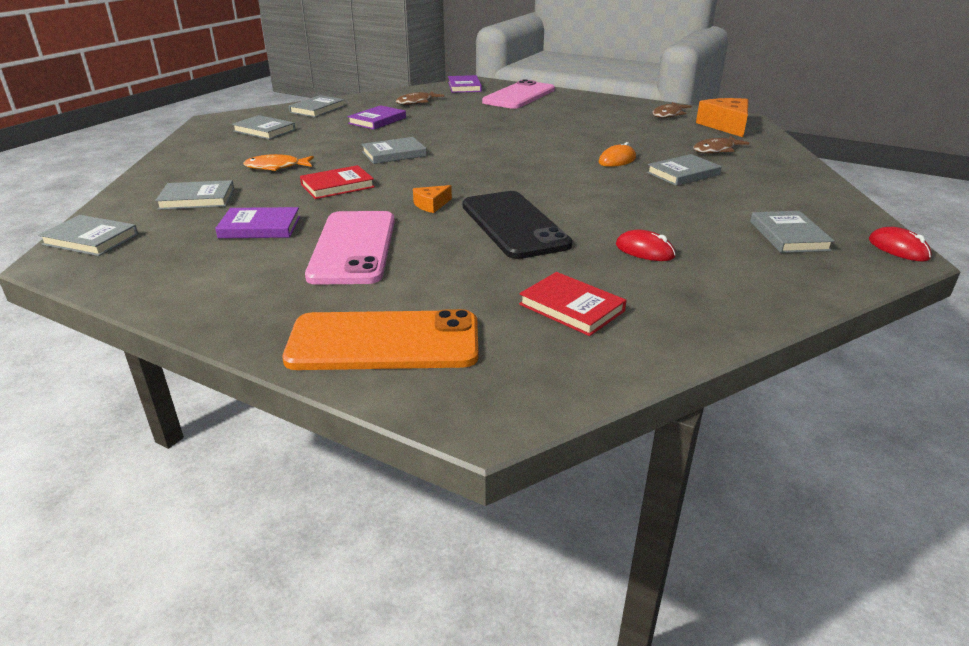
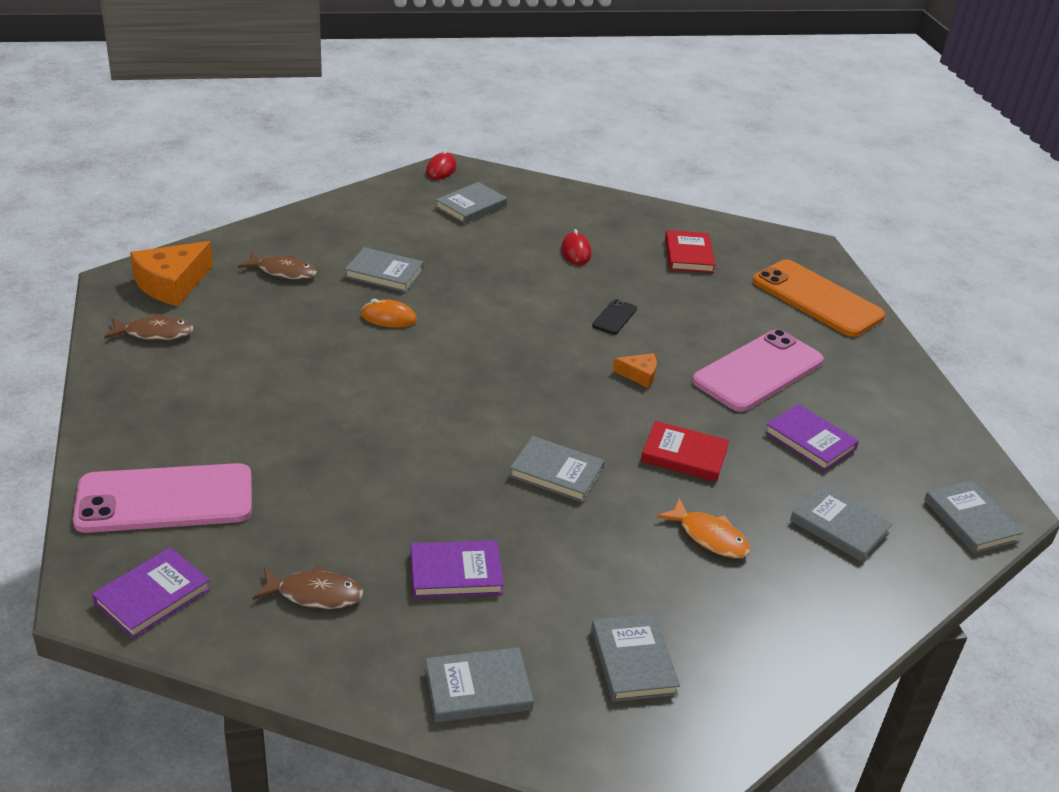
camera: 135 degrees left, 5 degrees up
black phone [463,191,572,259] -> black phone [592,299,637,335], size x0.42

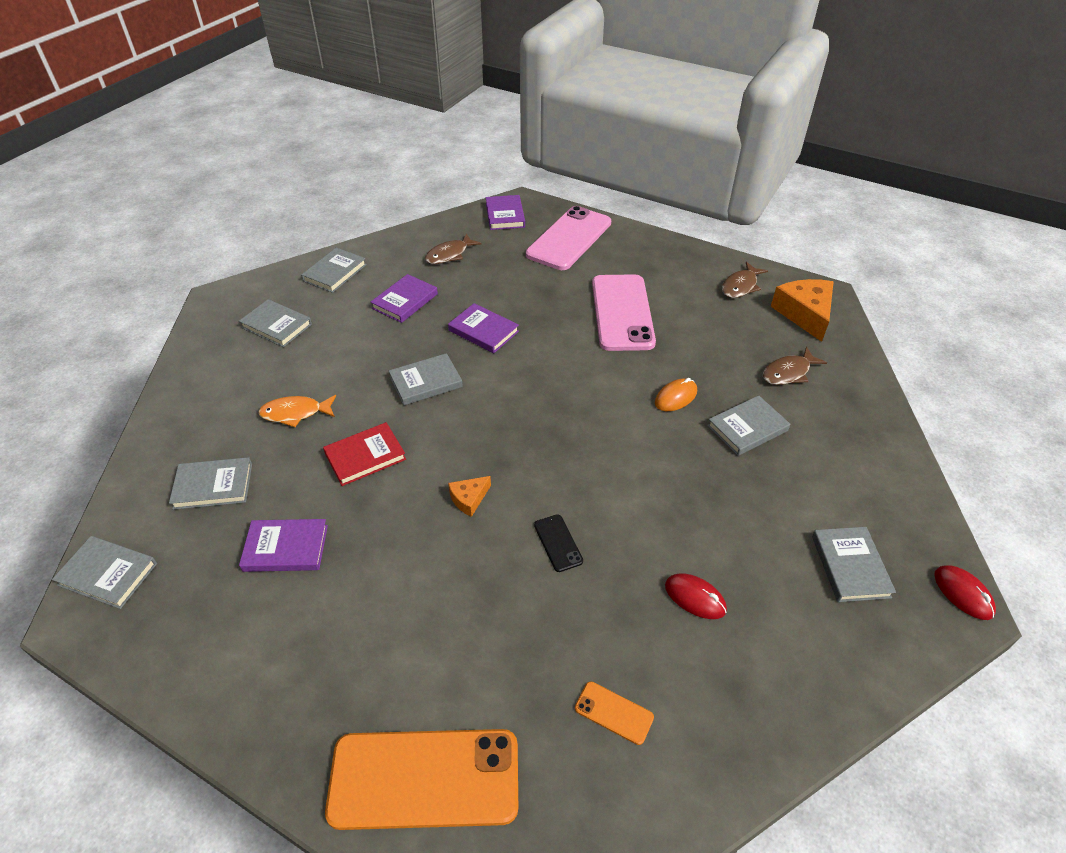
camera: 135 degrees right, 10 degrees up
red book [665,230,716,273] -> orange phone [575,681,654,745]
pink phone [692,329,824,412] -> pink phone moved to [592,274,656,351]
none -> purple book [448,303,519,353]

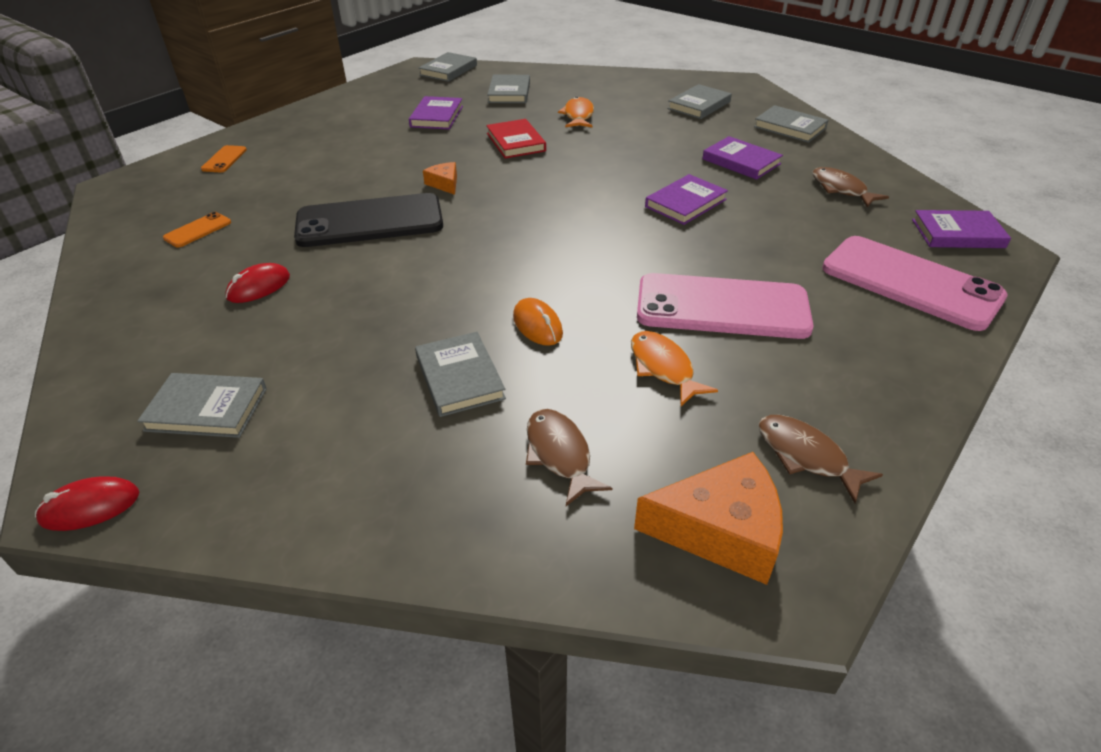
camera: 100 degrees right, 5 degrees down
orange phone [325,729,518,830] -> orange phone [201,145,247,172], size x0.42
grey book [389,353,463,405] -> none
black phone [534,514,583,572] -> black phone [294,193,443,247], size x2.36
none -> orange fish [631,331,718,406]

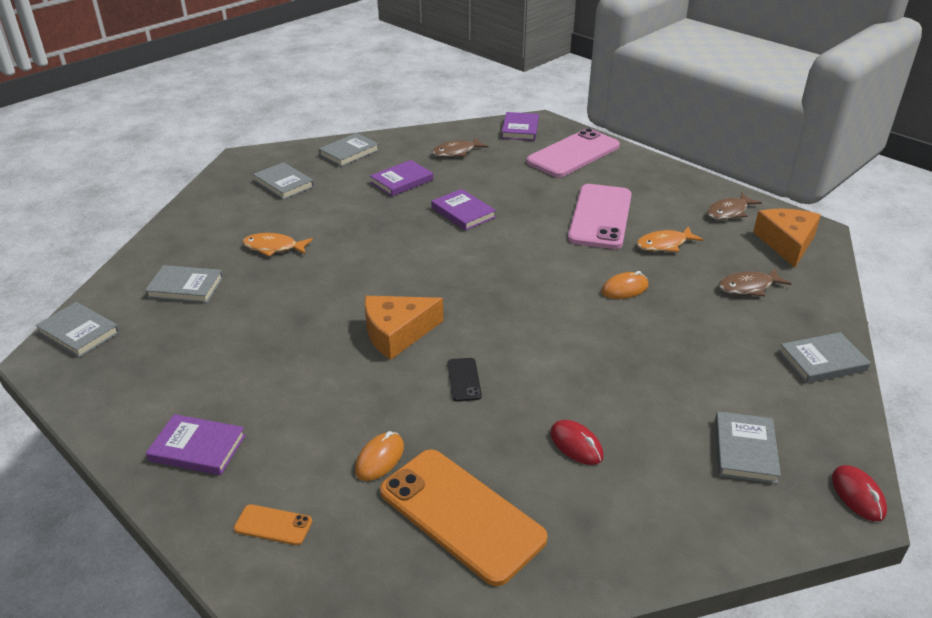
camera: 85 degrees left, 5 degrees down
orange phone [163,212,231,248] -> orange phone [380,449,547,586], size x2.36
black phone [294,193,443,247] -> black phone [448,358,482,402], size x0.42
purple book [409,96,463,129] -> purple book moved to [146,414,246,475]
grey book [415,332,506,417] -> grey book moved to [779,332,871,383]
orange cheese [423,162,457,195] -> orange cheese [365,296,443,360], size x1.96
red book [486,119,546,158] -> none
none -> orange mouse [355,431,404,481]

